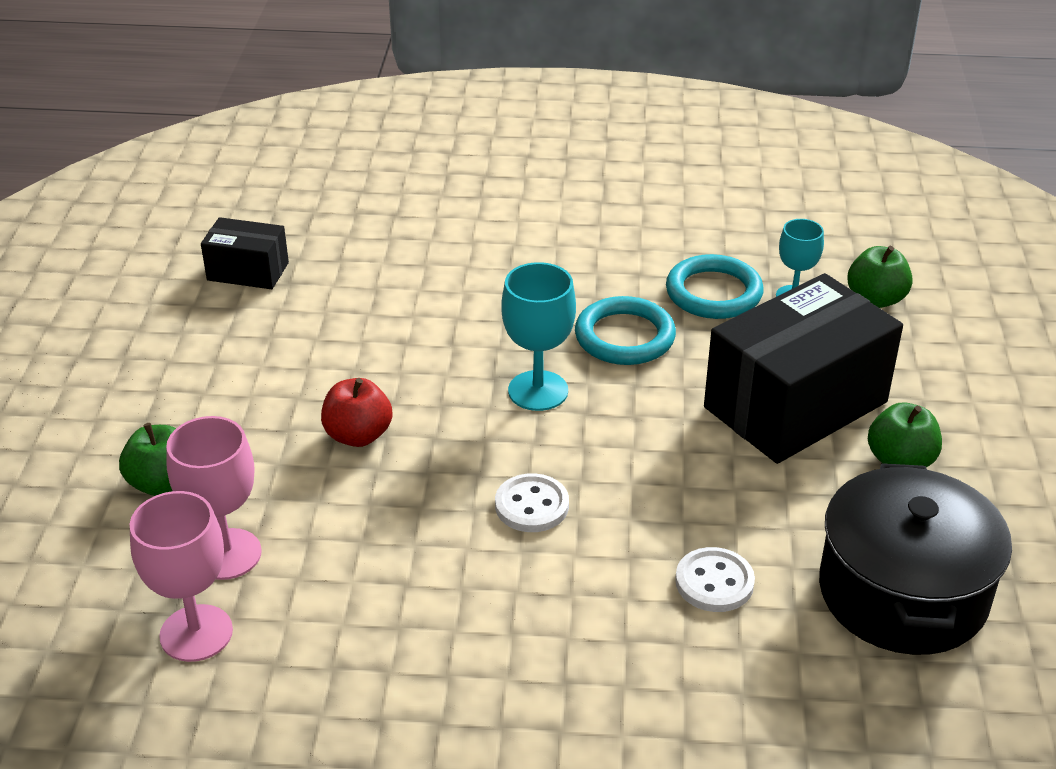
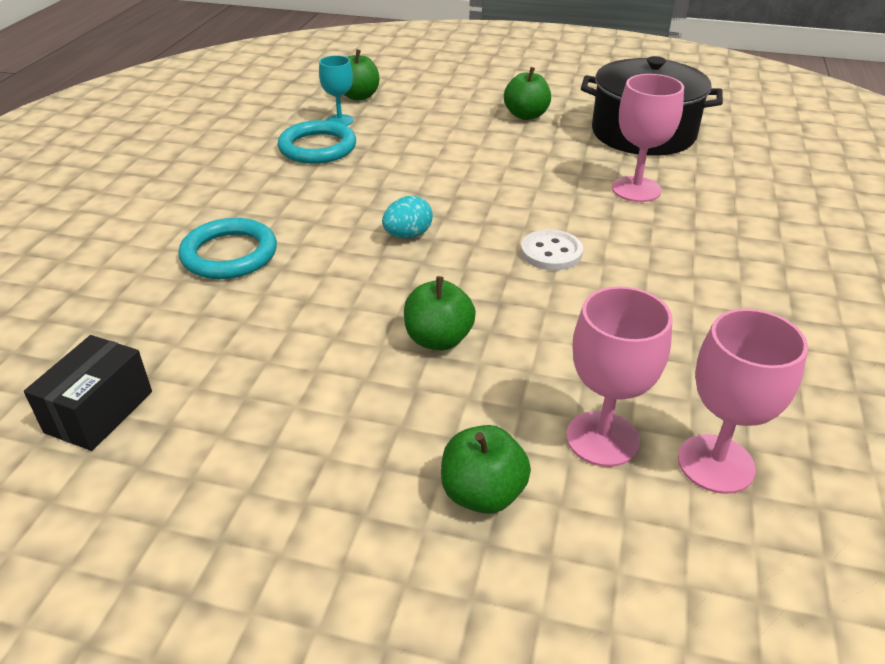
camera: 80 degrees left, 0 degrees up
red apple [321,378,392,447] -> green apple [404,276,476,350]
turquoise goblet [501,262,576,411] -> turquoise egg [382,196,433,238]
turquoise ring [575,296,676,365] -> turquoise ring moved to [178,218,277,279]
white button [675,547,755,612] -> pink goblet [612,74,684,202]
black box [704,273,903,464] -> none

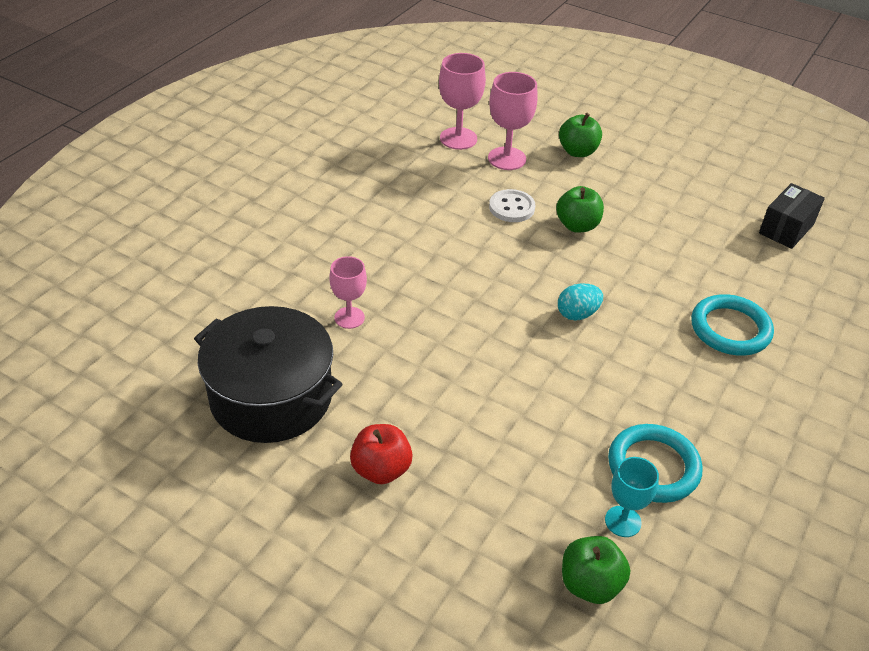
camera: 165 degrees left, 5 degrees up
green apple [504,67,551,120] -> red apple [350,424,413,484]
white button [521,229,583,271] -> white button moved to [489,189,535,222]
pink goblet [612,74,684,202] -> pink goblet [329,256,367,329], size x0.65

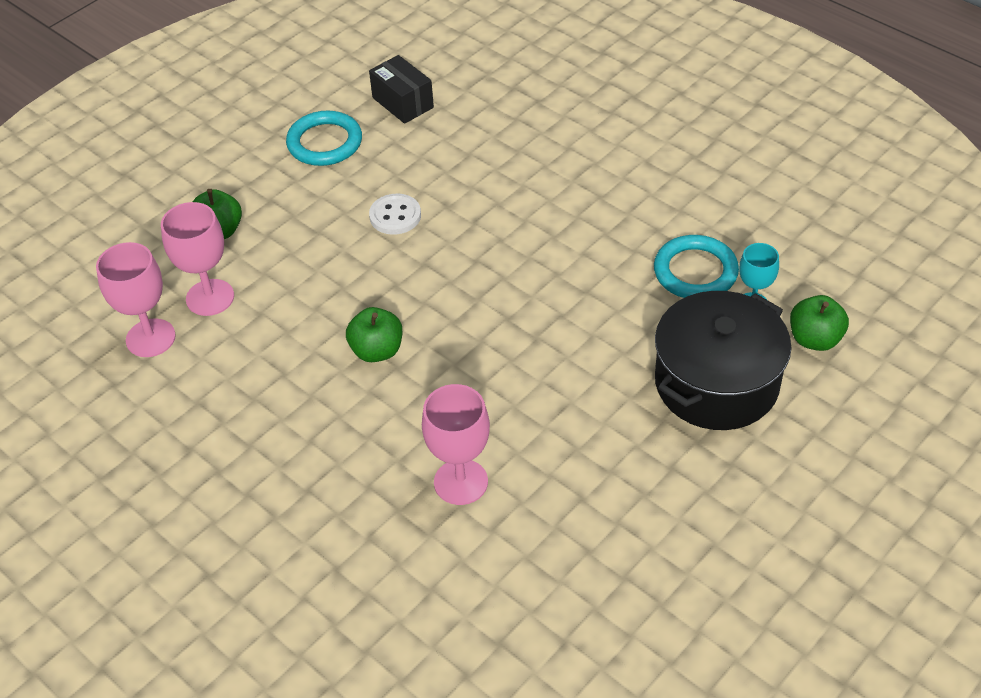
camera: 75 degrees left, 5 degrees up
black pot [194,306,343,443] -> black pot moved to [655,291,791,430]
pink goblet [329,256,367,329] -> pink goblet [422,384,490,505], size x1.54
red apple [350,424,413,484] -> none
white button [489,189,535,222] -> white button moved to [369,194,421,235]
green apple [556,186,604,232] -> green apple moved to [346,307,402,362]
turquoise egg [558,284,603,321] -> none
turquoise ring [691,294,774,356] -> turquoise ring moved to [286,110,362,166]

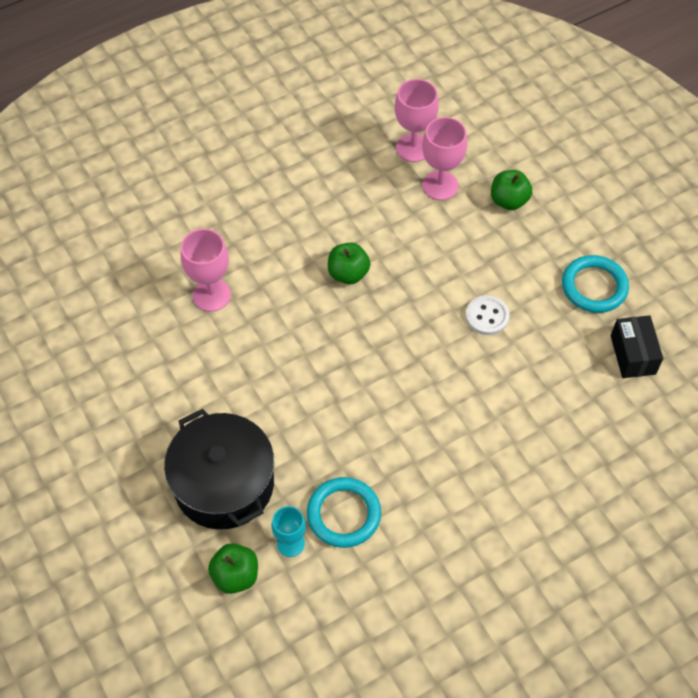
camera: 105 degrees right, 10 degrees up
black box [369,55,434,124] -> black box turned 75 degrees counterclockwise [611,315,663,378]

